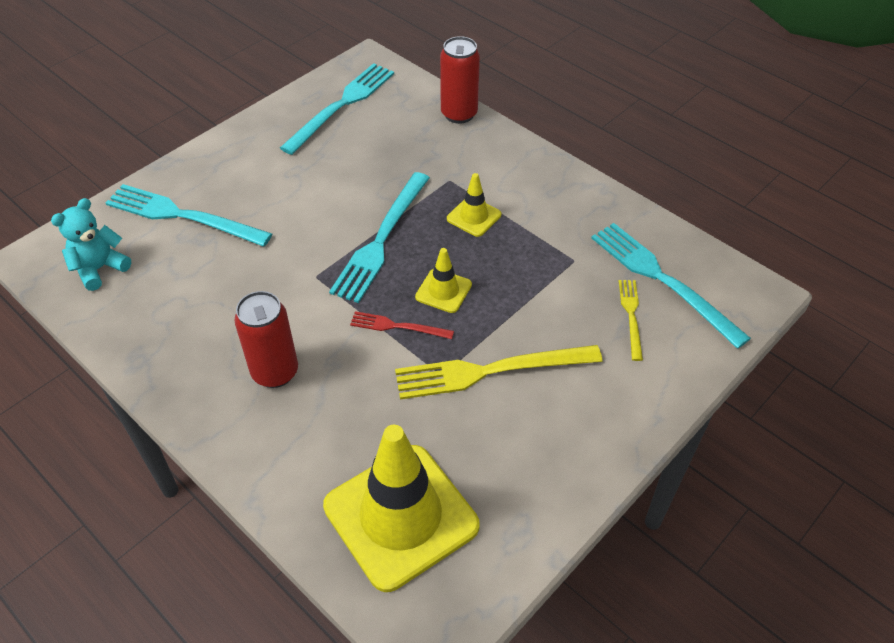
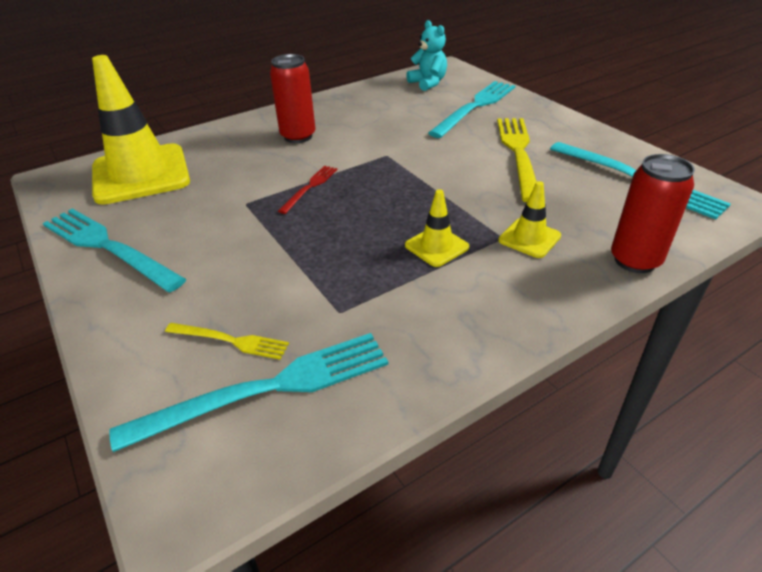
camera: 105 degrees right, 10 degrees down
turquoise fork [329,172,430,303] -> turquoise fork moved to [43,209,186,292]
yellow fork [395,345,603,399] -> yellow fork moved to [497,118,537,202]
yellow traffic cone [415,248,472,313] -> yellow traffic cone moved to [498,181,561,258]

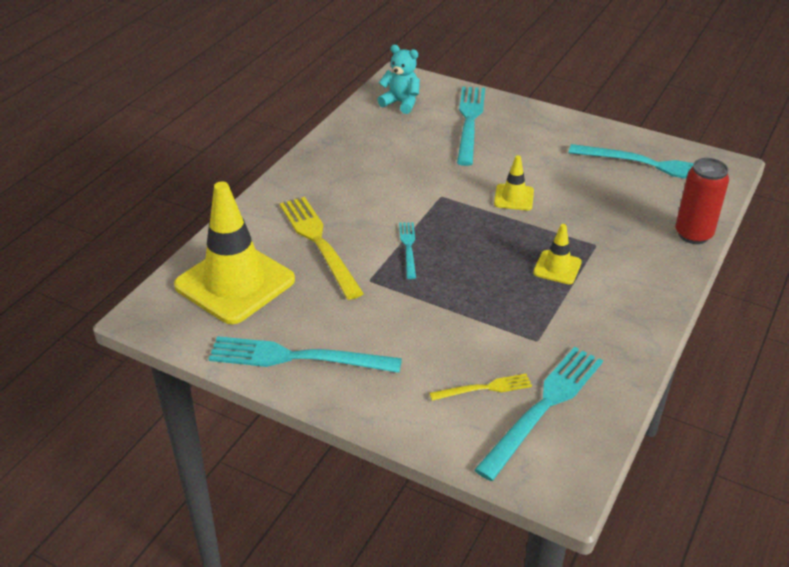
camera: 30 degrees left, 0 degrees up
red can [270,54,316,143] -> none
red fork [278,166,338,214] -> turquoise fork [399,222,416,279]
yellow fork [497,118,537,202] -> yellow fork moved to [280,197,364,300]
yellow traffic cone [498,181,561,258] -> yellow traffic cone moved to [494,155,534,210]

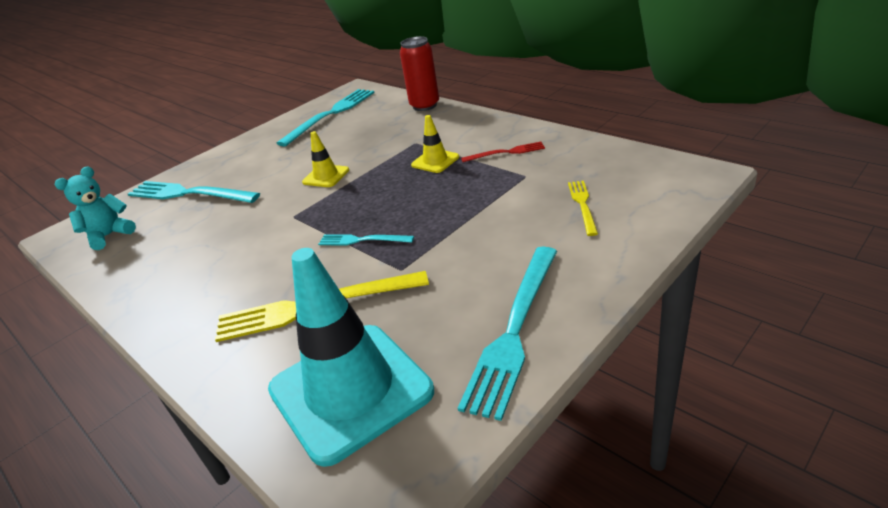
camera: 70 degrees left, 5 degrees down
yellow traffic cone [174,182,295,324] -> turquoise traffic cone [268,248,434,467]
turquoise fork [474,347,603,481] -> none
none -> red fork [461,142,545,162]

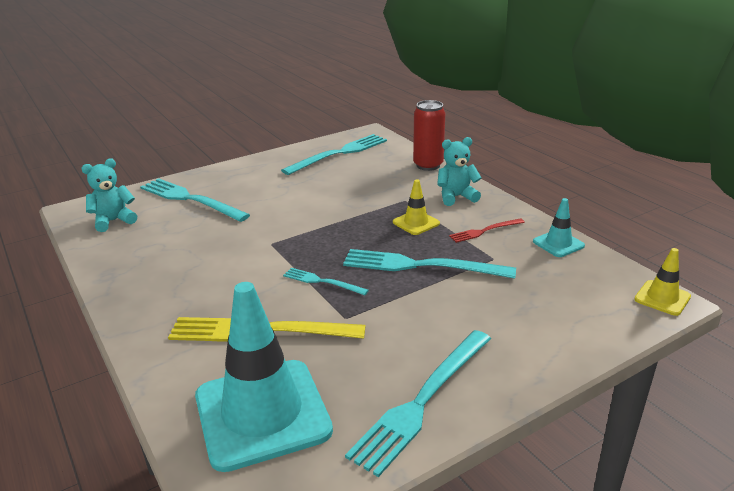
camera: 10 degrees right, 5 degrees down
yellow traffic cone [302,131,349,187] -> yellow traffic cone moved to [634,248,691,316]
red fork [461,142,545,162] -> red fork turned 150 degrees clockwise [449,218,525,243]
yellow fork [568,181,598,236] -> none
none -> turquoise fork [343,249,516,279]
none -> turquoise teddy bear [437,137,482,206]
none -> turquoise traffic cone [533,198,585,257]

